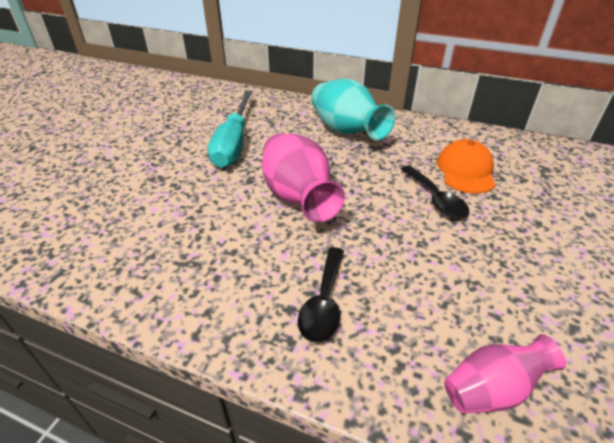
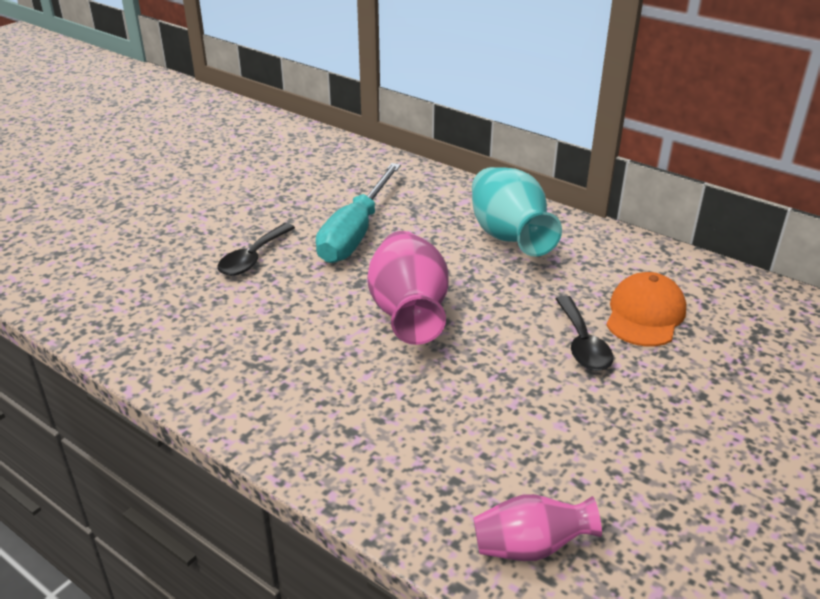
camera: 15 degrees right, 5 degrees down
black spoon [298,247,344,342] -> black spoon moved to [217,223,295,276]

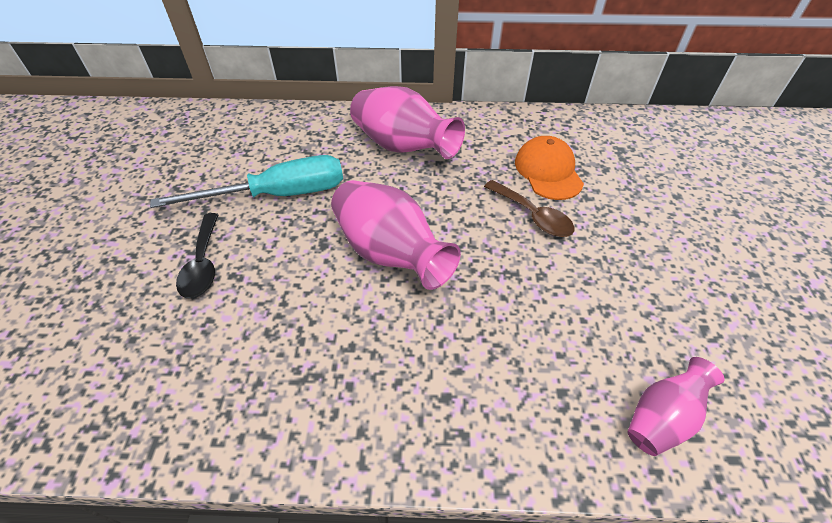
camera: 35 degrees left, 15 degrees up
turquoise screwdriver [316,163,401,263] -> turquoise screwdriver turned 90 degrees counterclockwise [150,155,343,208]
turquoise vase [472,167,562,257] -> pink vase [350,86,465,159]
black spoon [555,296,613,371] -> brown spoon [484,180,574,237]

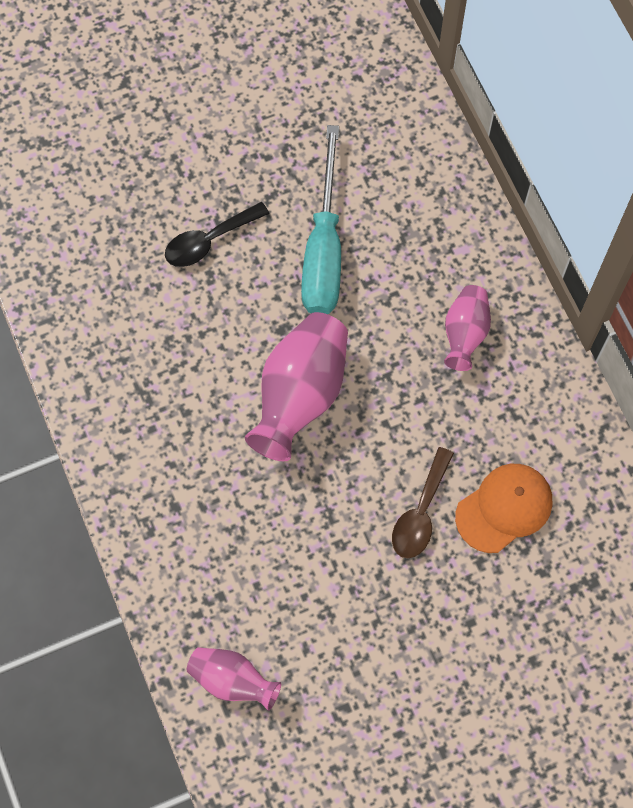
camera: 65 degrees right, 20 degrees up
turquoise screwdriver [150,155,343,208] -> turquoise screwdriver turned 45 degrees clockwise [301,125,341,314]
pink vase [350,86,465,159] -> pink vase [444,285,491,371], size x0.58

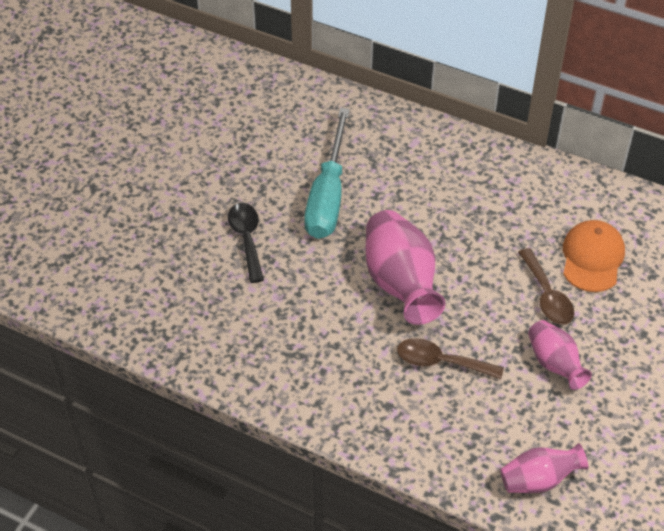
camera: 40 degrees left, 20 degrees down
black spoon [165,202,269,267] -> black spoon turned 150 degrees clockwise [228,203,264,283]
turquoise screwdriver [301,125,341,314] -> turquoise screwdriver turned 45 degrees clockwise [304,108,350,239]
pink vase [444,285,491,371] -> pink vase moved to [528,320,592,390]
none -> brown spoon [397,338,504,379]

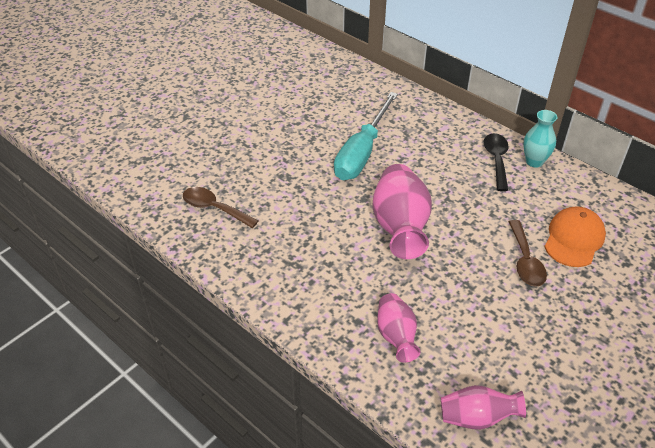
camera: 15 degrees right, 5 degrees down
black spoon [228,203,264,283] -> black spoon moved to [484,133,508,191]
brown spoon [397,338,504,379] -> brown spoon moved to [183,187,259,228]
pink vase [528,320,592,390] -> pink vase moved to [377,293,421,363]
none -> turquoise vase [523,110,557,168]

